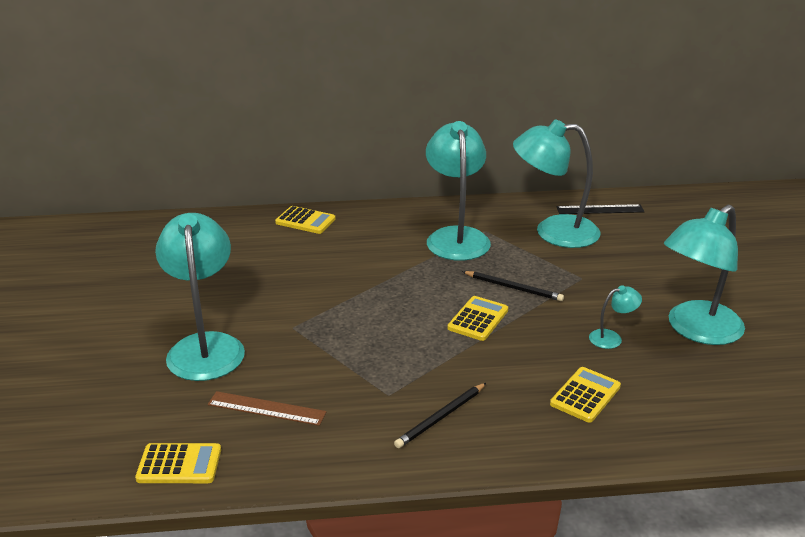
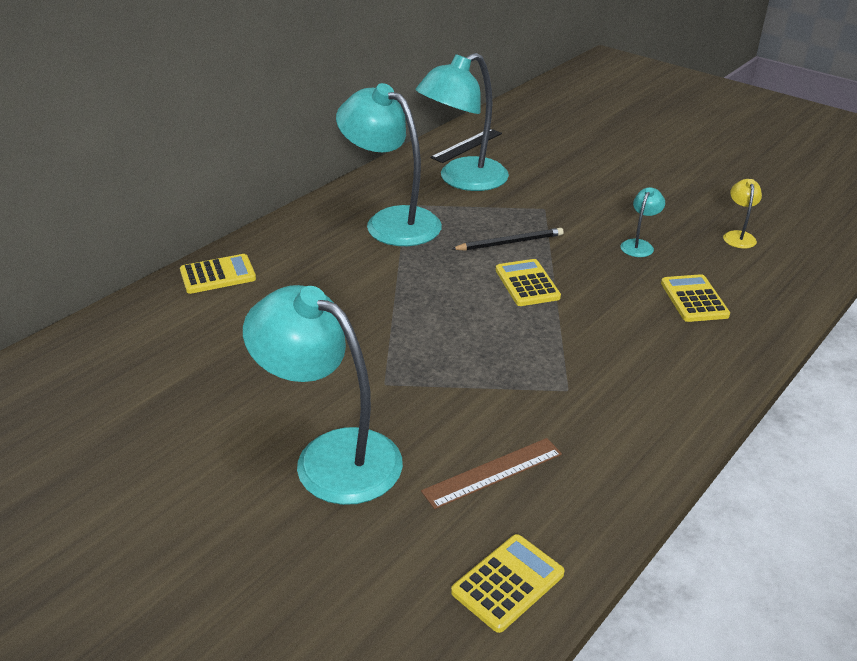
camera: 45 degrees left, 5 degrees up
black pencil [394,383,486,448] -> none
turquoise lamp [664,205,745,345] -> none
none -> yellow lamp [723,179,762,248]

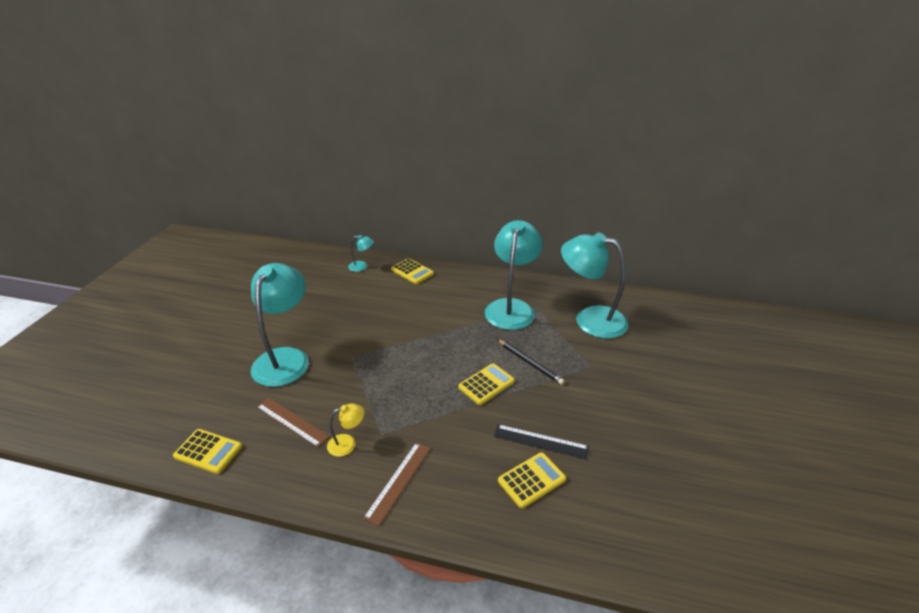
camera: 65 degrees right, 0 degrees up
black ruler [430,129,502,163] -> black ruler moved to [494,424,589,459]
turquoise lamp [621,187,665,257] -> turquoise lamp moved to [348,235,374,272]
yellow lamp [723,179,762,248] -> yellow lamp moved to [327,404,365,457]
none -> brown ruler [363,442,430,526]

